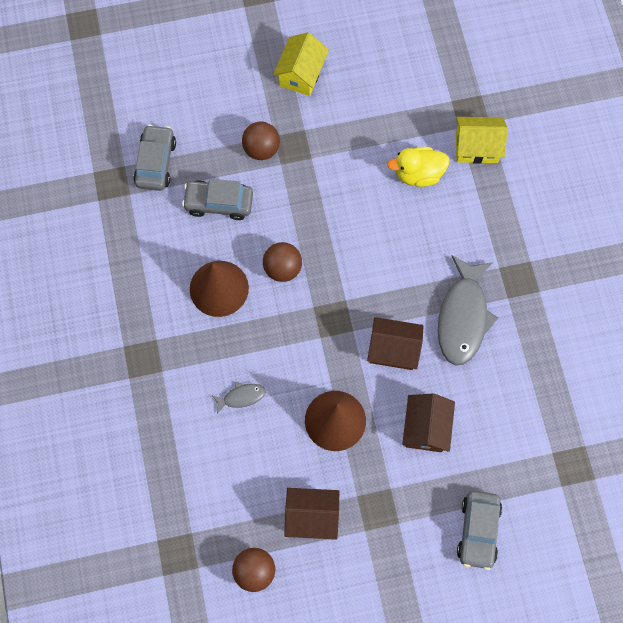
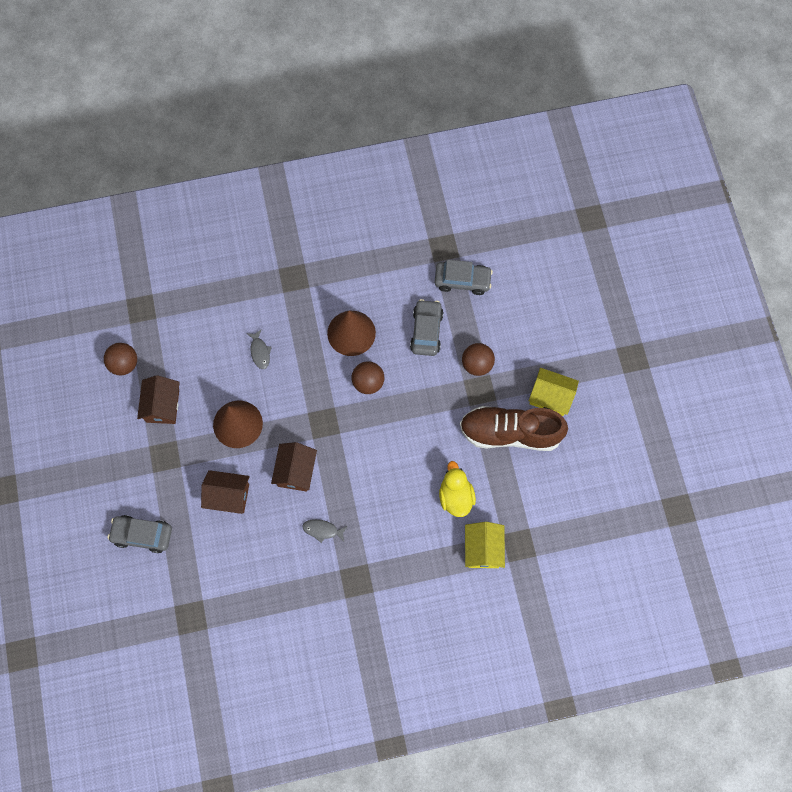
camera: 90 degrees right, 0 degrees up
grey fish [438,255,498,366] -> grey fish [303,519,347,543], size x0.46
none -> brown shoe [460,406,568,451]

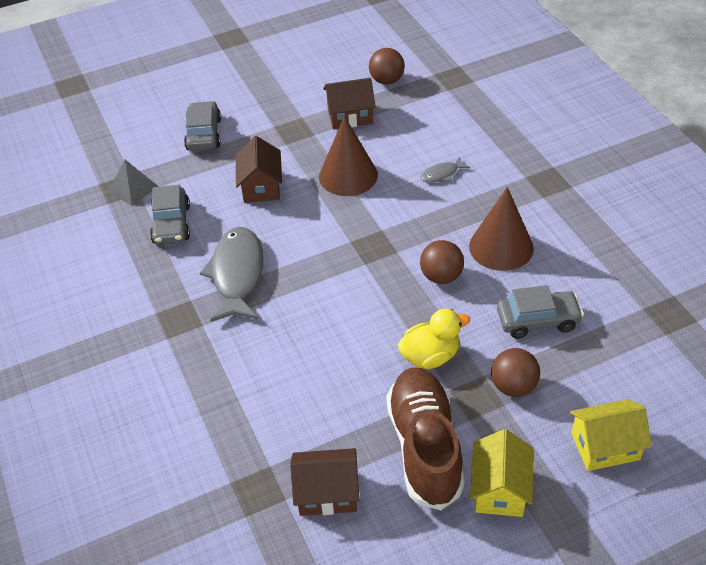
camera: 80 degrees right, 25 degrees down
brown house [271,442,317,492] -> brown house moved to [290,448,360,516]
grey fish [303,519,347,543] -> grey fish [200,227,263,322], size x2.19
grey car [435,260,493,295] -> grey car moved to [150,185,190,245]
yellow duck [439,461,476,517] -> yellow duck moved to [398,309,470,369]
yellow house [465,522,505,568] -> yellow house moved to [570,399,652,471]
none -> grey pyramid [108,160,159,206]

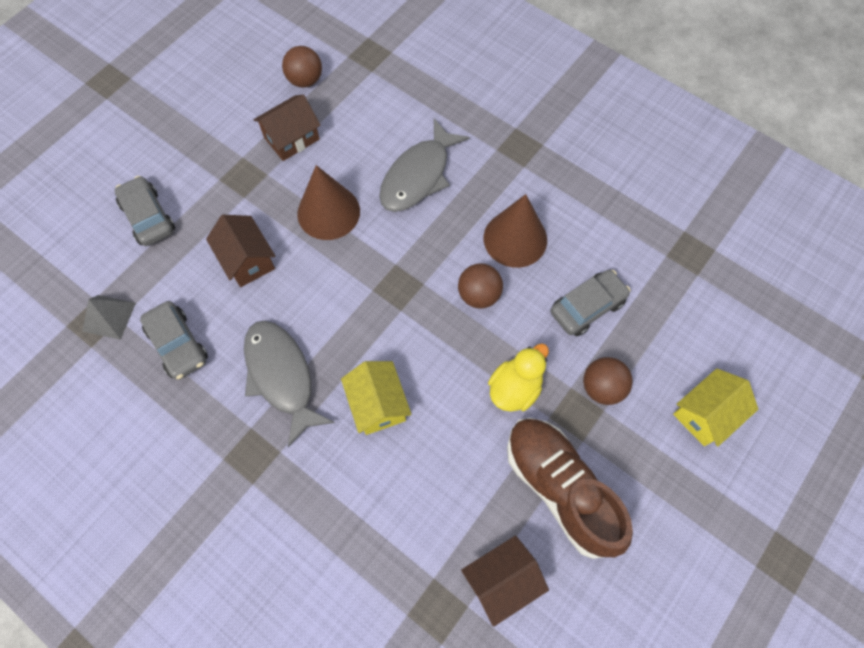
camera: 30 degrees left, 20 degrees up
grey fish [420,156,470,183] -> grey fish [379,119,470,212], size x2.19
yellow house [470,429,533,517] -> yellow house moved to [341,361,412,435]

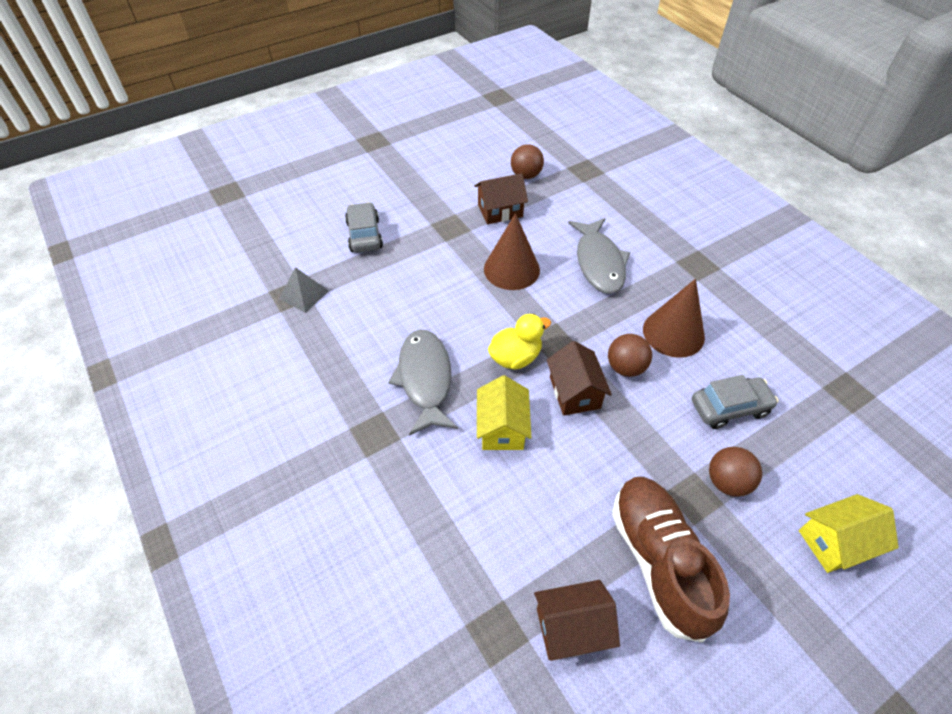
camera: 20 degrees right, 15 degrees down
grey car [140,301,208,380] -> none
brown house [206,215,275,287] -> brown house moved to [547,341,612,416]
grey fish [379,119,470,212] -> grey fish turned 60 degrees counterclockwise [568,218,630,294]
yellow duck [488,344,549,412] -> yellow duck moved to [488,314,551,370]

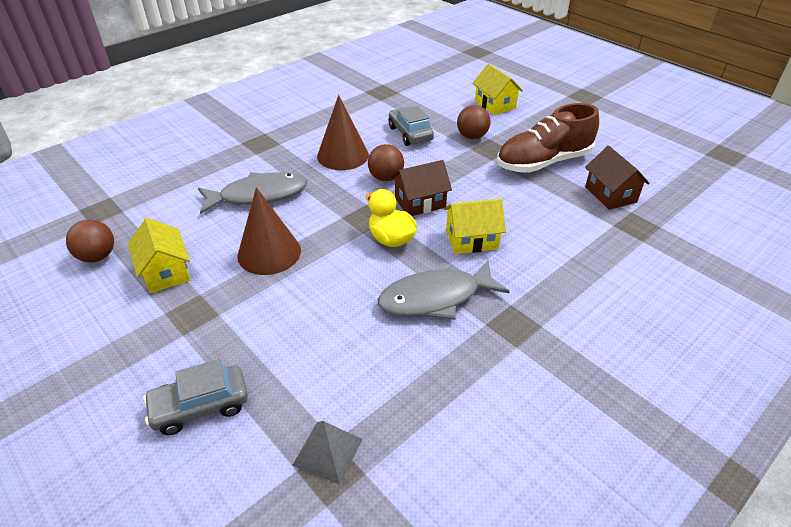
camera: 100 degrees left, 10 degrees down
brown house [475,173,528,224] -> yellow house [128,218,191,293]

